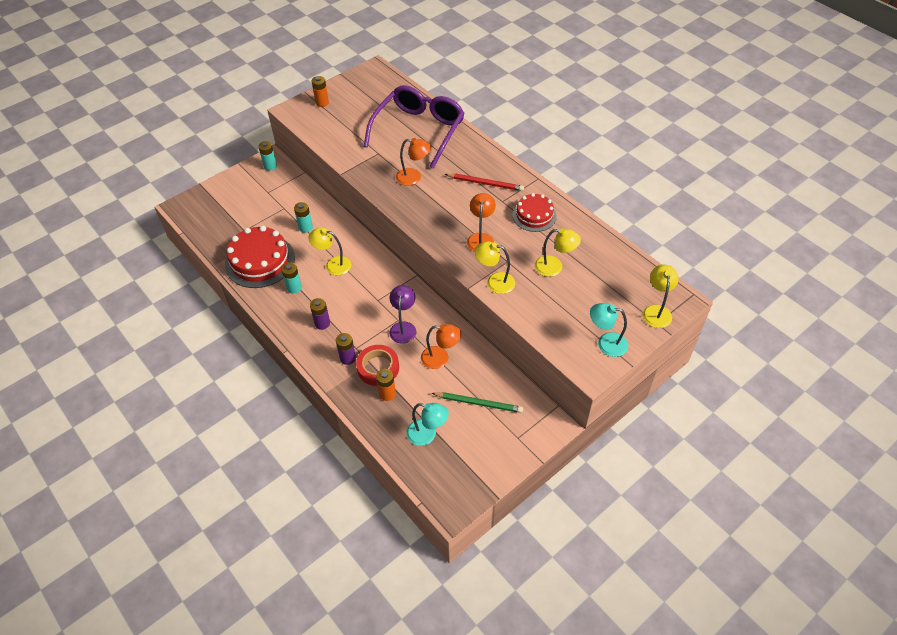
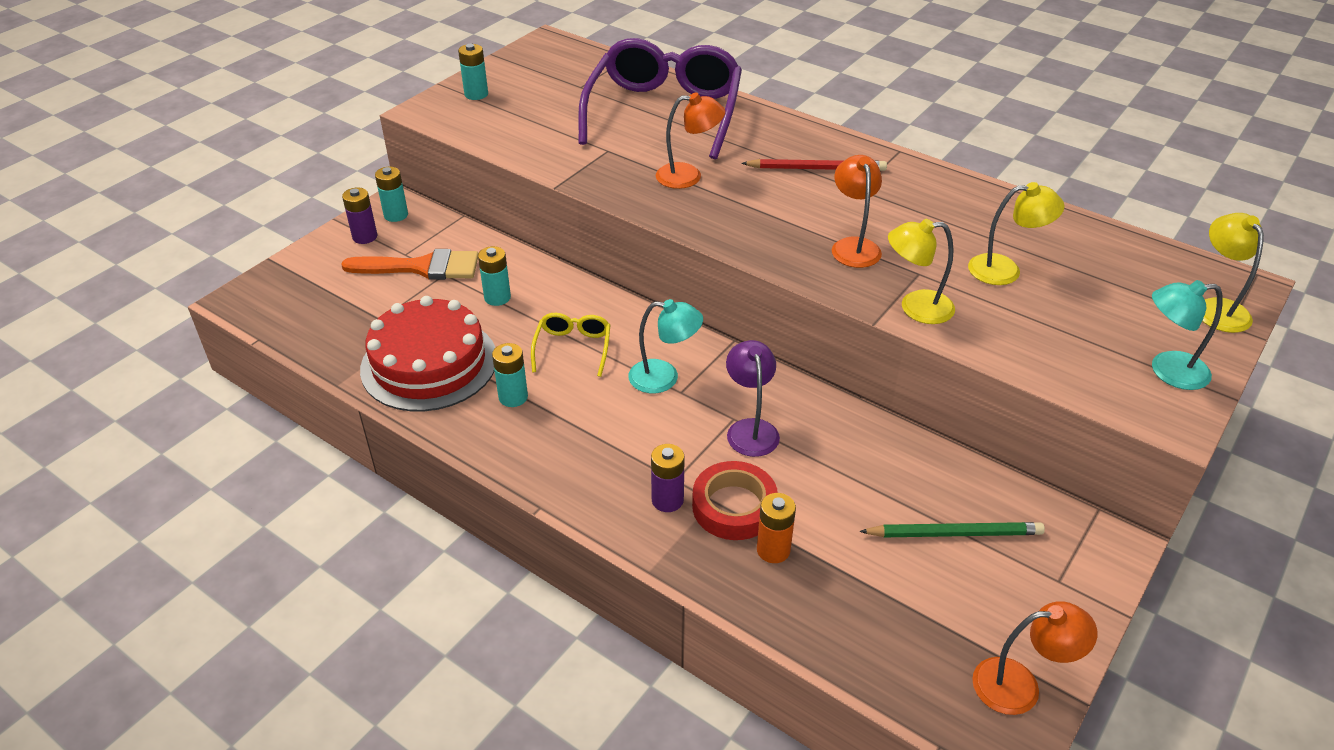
camera: 15 degrees left, 10 degrees down
yellow lamp [308,228,351,275] -> yellow glasses [531,313,610,377]
purple battery [310,298,330,330] -> purple battery moved to [342,187,377,244]
orange battery [312,76,329,107] -> turquoise battery [458,44,488,100]
turquoise lamp [407,403,449,446] -> turquoise lamp moved to [628,299,703,393]
orange lamp [421,324,462,369] -> orange lamp moved to [972,601,1097,715]
red cake [512,193,557,232] -> none
none -> orange brush [341,249,478,280]

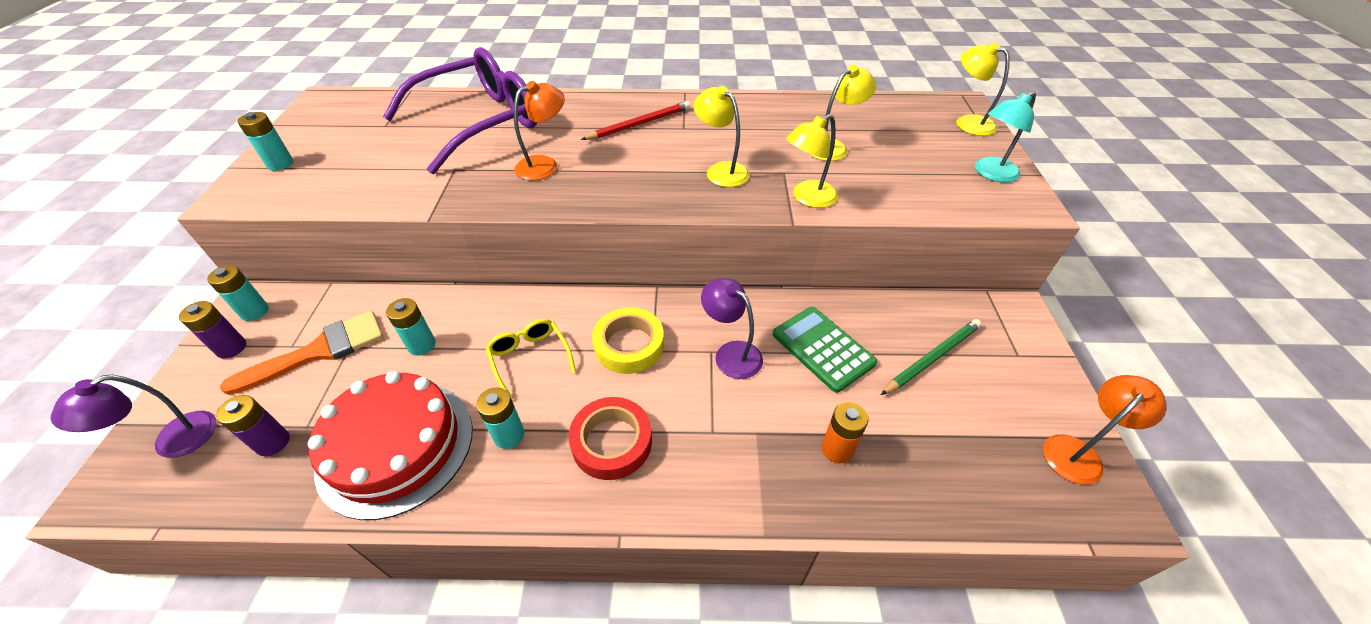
camera: 35 degrees left, 5 degrees up
purple glasses [578,38,742,160] -> purple glasses turned 75 degrees clockwise [383,47,537,174]
turquoise lamp [628,299,703,393] -> yellow tape [592,307,664,374]
purple battery [651,444,685,512] -> purple battery moved to [216,395,290,456]
red tape [692,461,778,540] -> red tape moved to [568,397,652,480]
orange lamp [832,155,882,268] -> yellow lamp [694,86,750,187]
none -> purple lamp [50,374,217,458]
none -> green calculator [773,307,877,393]

